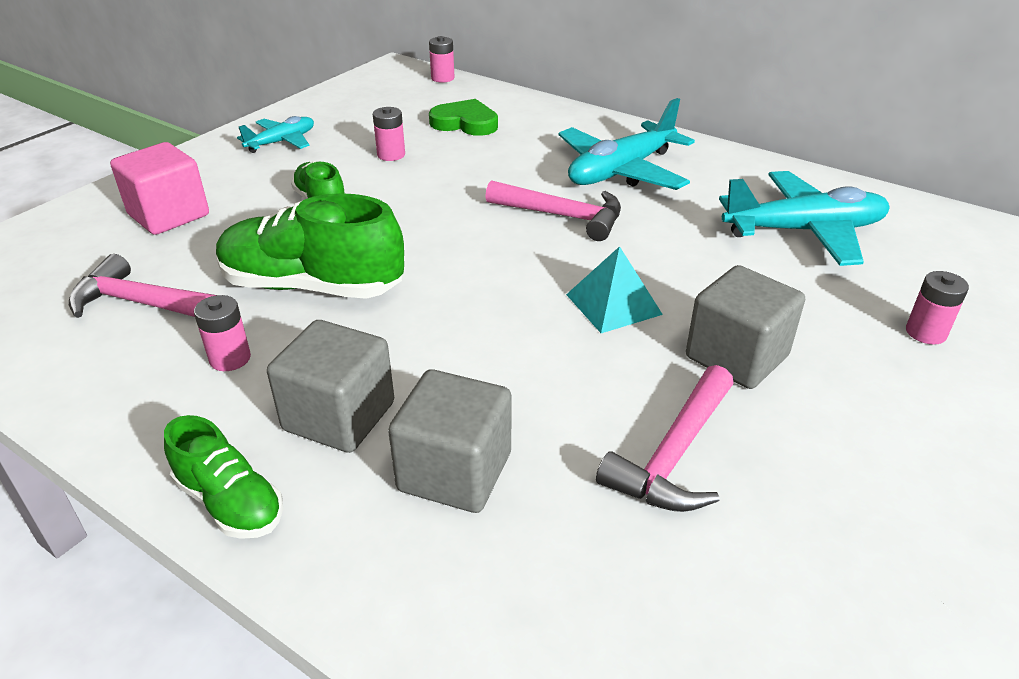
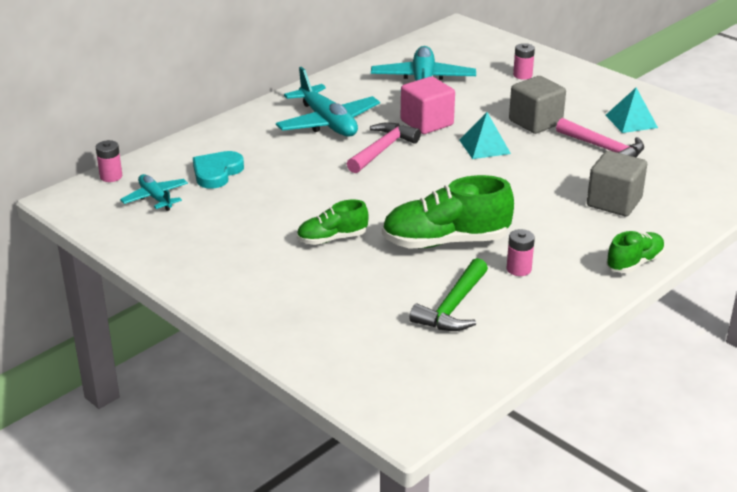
camera: 80 degrees left, 5 degrees down
pink hammer [69,254,216,318] -> green hammer [409,258,488,331]
pink cube [110,142,209,235] -> pink cube moved to [401,76,455,134]
green shoe [216,193,404,299] -> green shoe turned 60 degrees clockwise [382,175,514,249]
turquoise plane [237,116,314,153] -> turquoise plane moved to [120,174,188,211]
grey cube [267,320,394,453] -> none
pink battery [373,107,405,161] -> none
green heart [429,99,498,136] -> turquoise heart [193,151,244,189]
none -> turquoise pyramid [605,88,658,133]

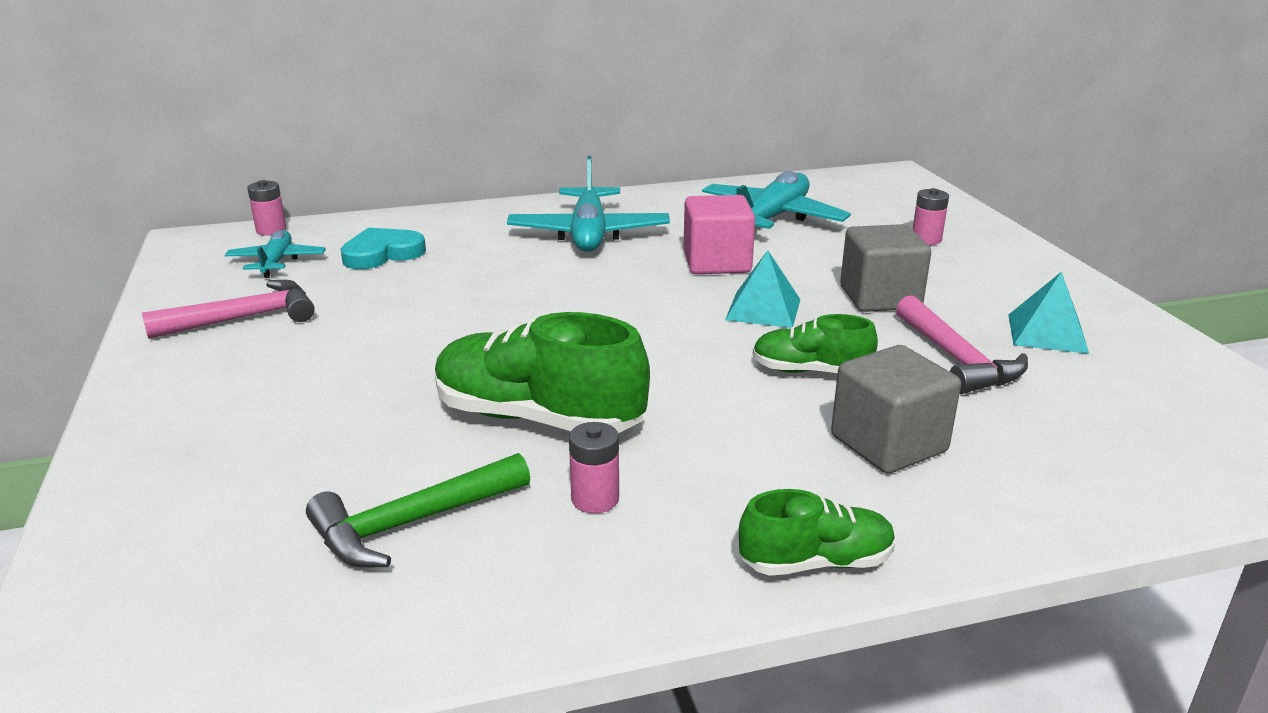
camera: 30 degrees right, 5 degrees down
green shoe [297,200,369,245] -> green shoe moved to [753,314,878,373]
pink hammer [347,122,421,173] -> pink hammer moved to [142,280,315,339]

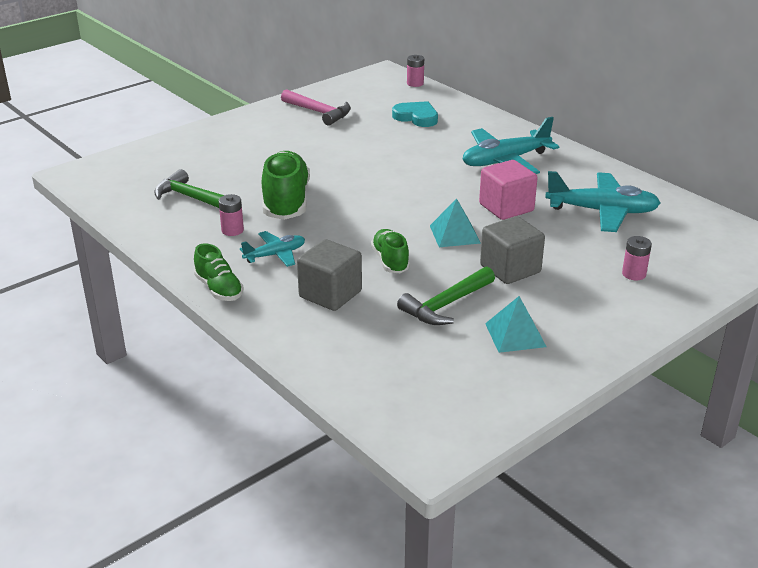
camera: 65 degrees right, 5 degrees up
turquoise plane [225,230,326,278] -> turquoise plane moved to [240,231,305,267]
pink hammer [896,295,1028,394] -> green hammer [397,267,495,325]

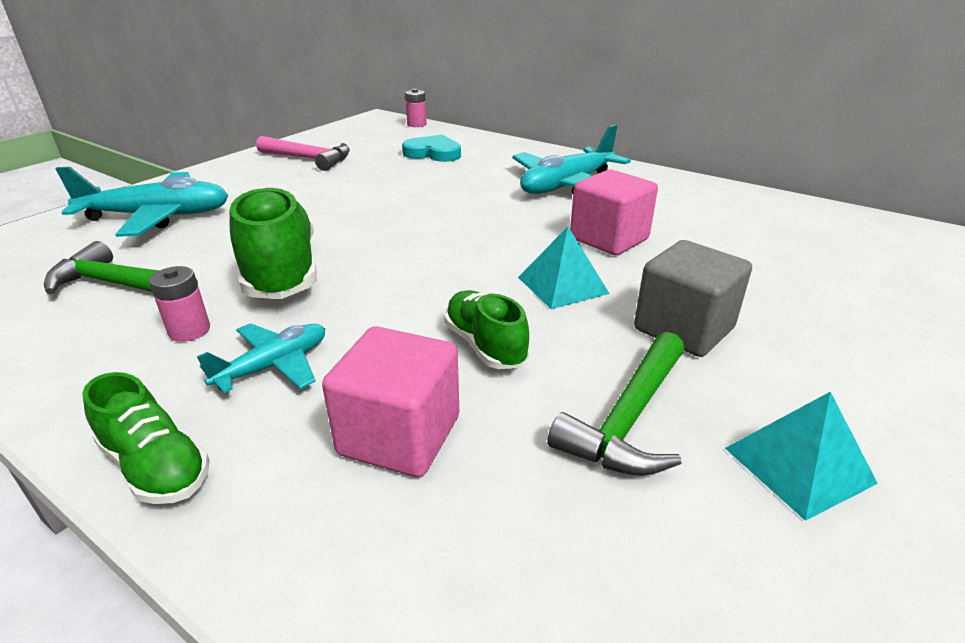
camera: 15 degrees left, 0 degrees up
grey cube [297,239,362,311] -> pink cube [322,326,459,477]
turquoise plane [545,171,661,232] -> turquoise plane moved to [55,167,229,237]
pink battery [622,236,652,281] -> none

